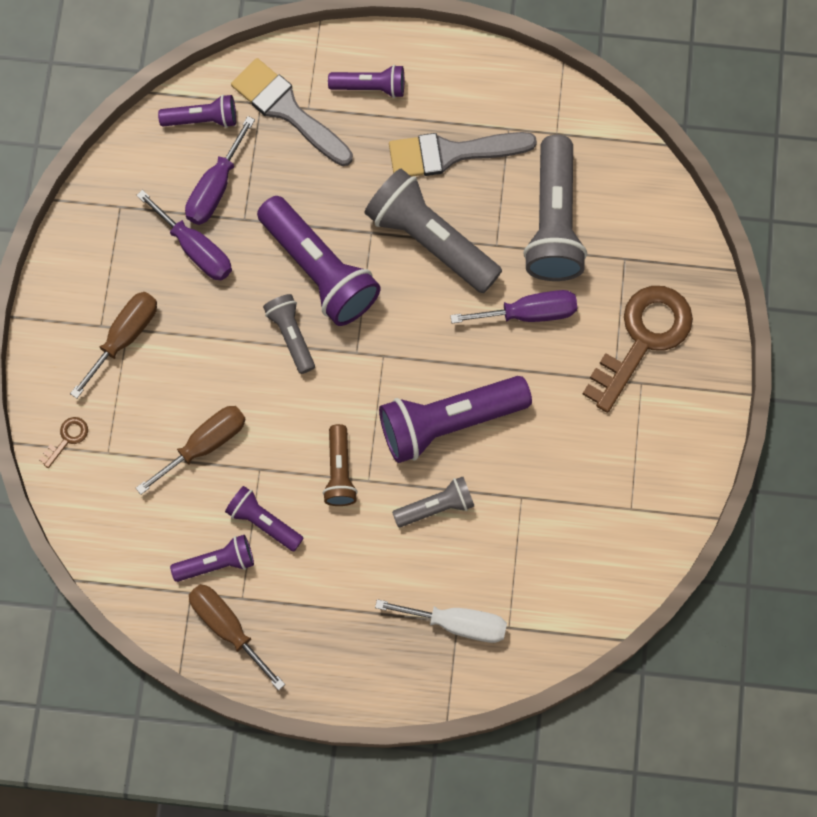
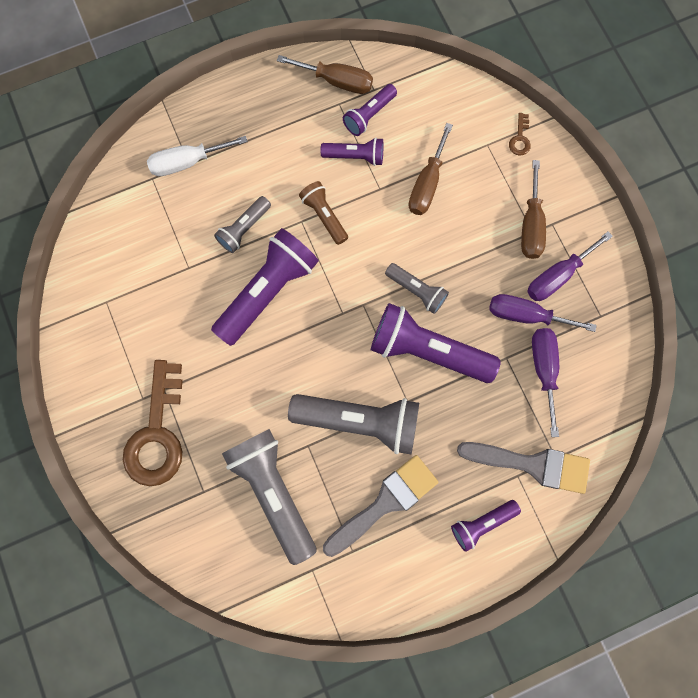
camera: 150 degrees right, 5 degrees up
purple flashlight [158,95,236,128] -> none
purple screwdriver [450,290,577,323] -> purple screwdriver moved to [527,232,613,301]

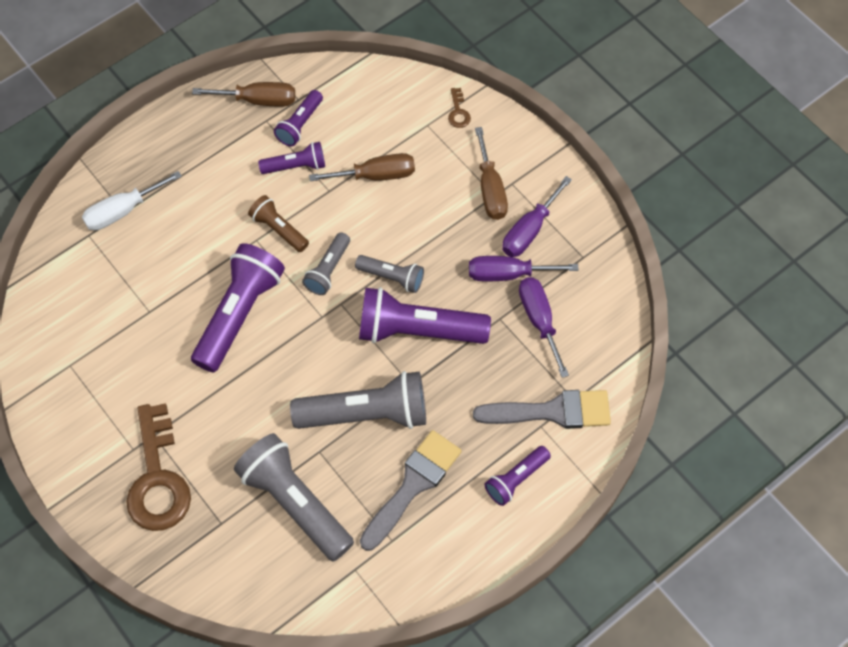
camera: 15 degrees left, 15 degrees down
grey flashlight [214,196,271,253] -> grey flashlight moved to [302,232,350,295]
brown screwdriver [408,123,453,215] -> brown screwdriver turned 105 degrees counterclockwise [309,153,415,181]

